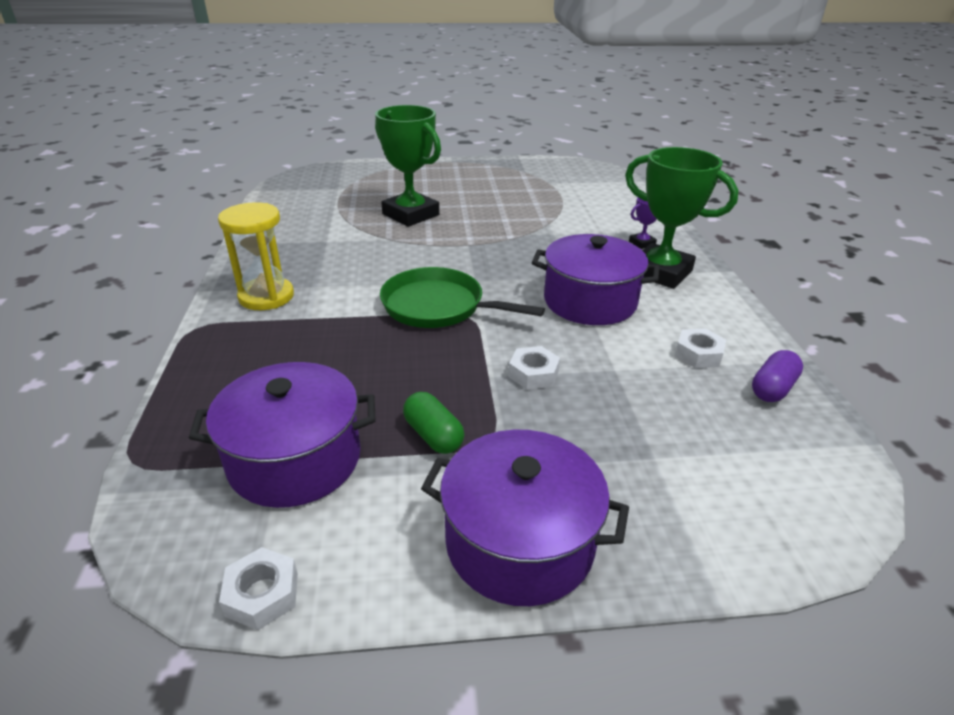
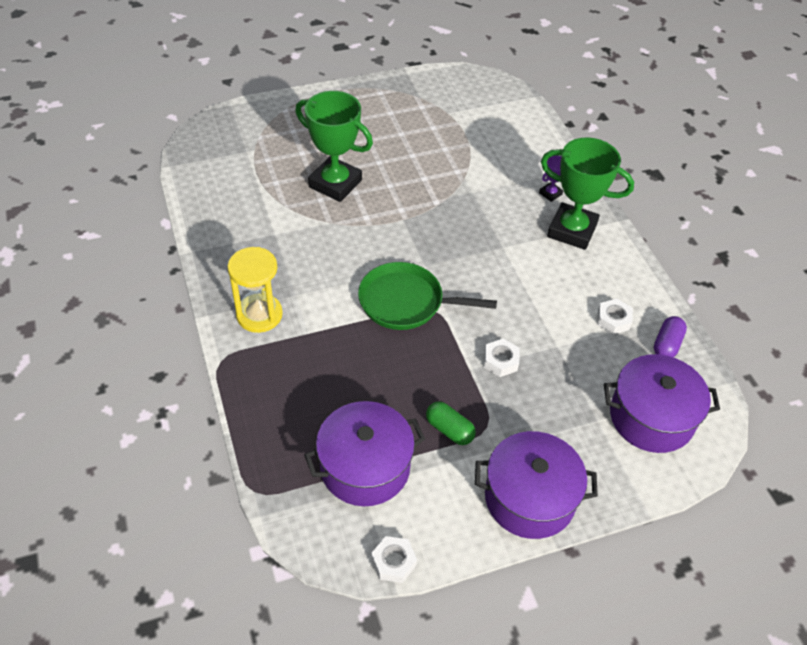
camera: 15 degrees left, 15 degrees up
purple pot [532,234,659,325] -> purple pot moved to [604,354,720,453]

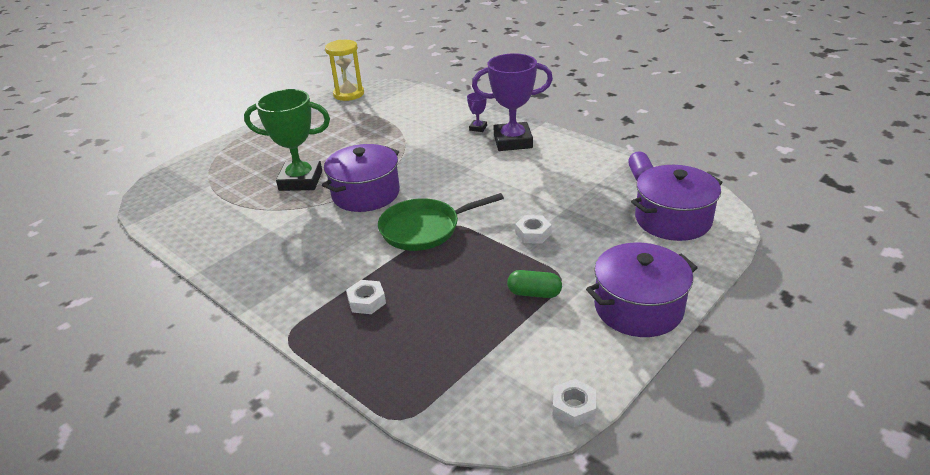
camera: 25 degrees left, 15 degrees down
yellow hourglass [227,247,283,333] -> yellow hourglass moved to [325,40,364,101]
purple pot [304,401,425,506] -> purple pot moved to [322,144,400,212]
green trophy [541,137,634,250] -> purple trophy [472,53,553,151]
white nut [597,299,633,335] -> white nut moved to [346,280,386,314]

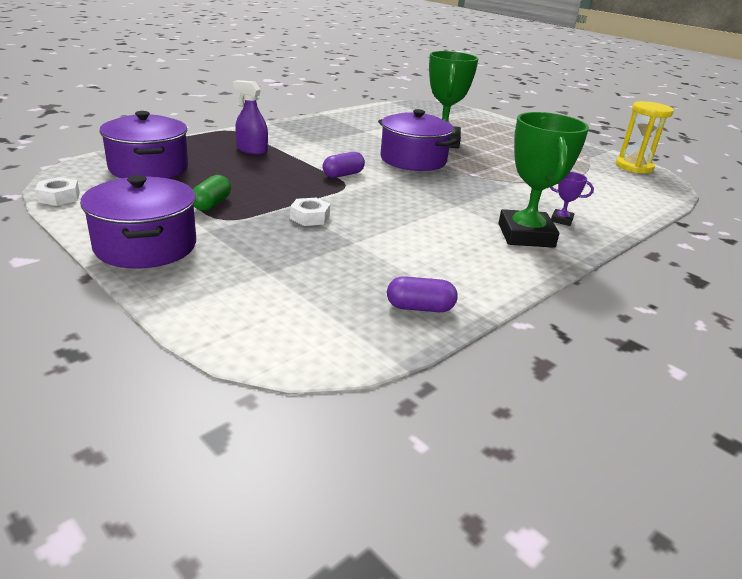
camera: 90 degrees right, 5 degrees down
white nut [346,280,386,314] -> purple spray bottle [233,80,268,155]
green pan [378,193,504,251] -> purple capsule [323,152,365,178]
purple trophy [472,53,553,151] -> green trophy [499,112,589,248]
purple pot [631,165,723,241] -> purple pot moved to [99,111,188,179]

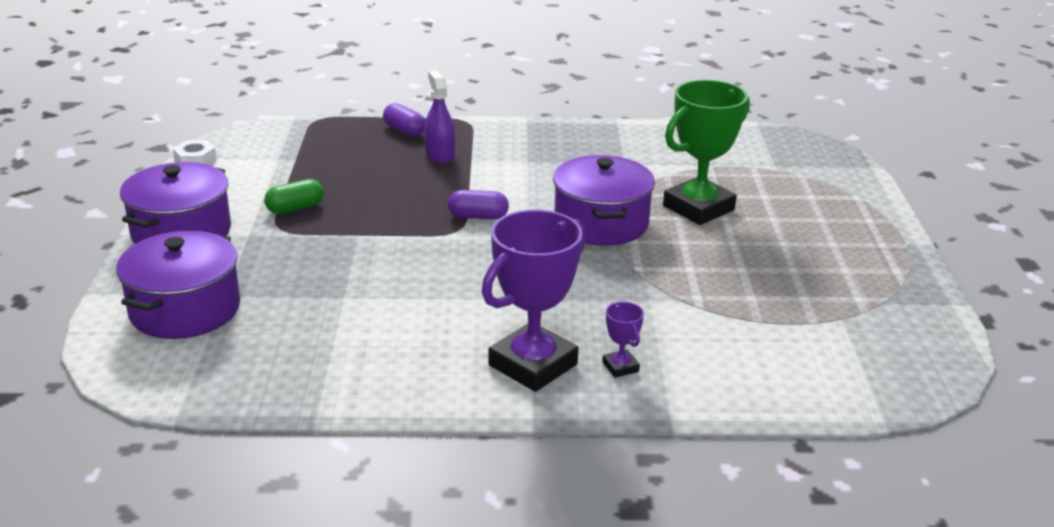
camera: 45 degrees right, 0 degrees up
purple pot [99,111,188,179] -> purple pot moved to [116,231,240,339]
white nut [290,198,330,226] -> none
purple capsule [387,276,458,312] -> purple capsule moved to [383,103,425,137]
green trophy [499,112,589,248] -> purple trophy [482,210,586,392]
yellow hourglass [616,101,674,173] -> none

